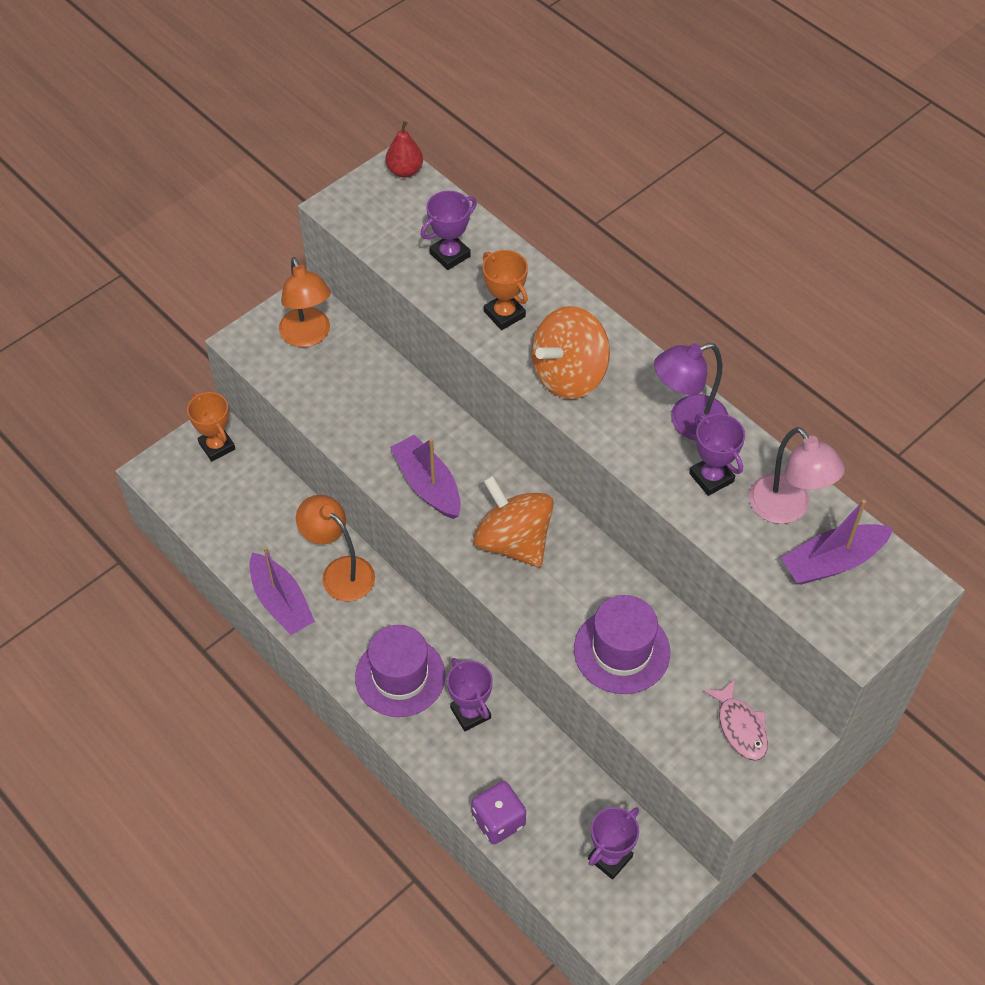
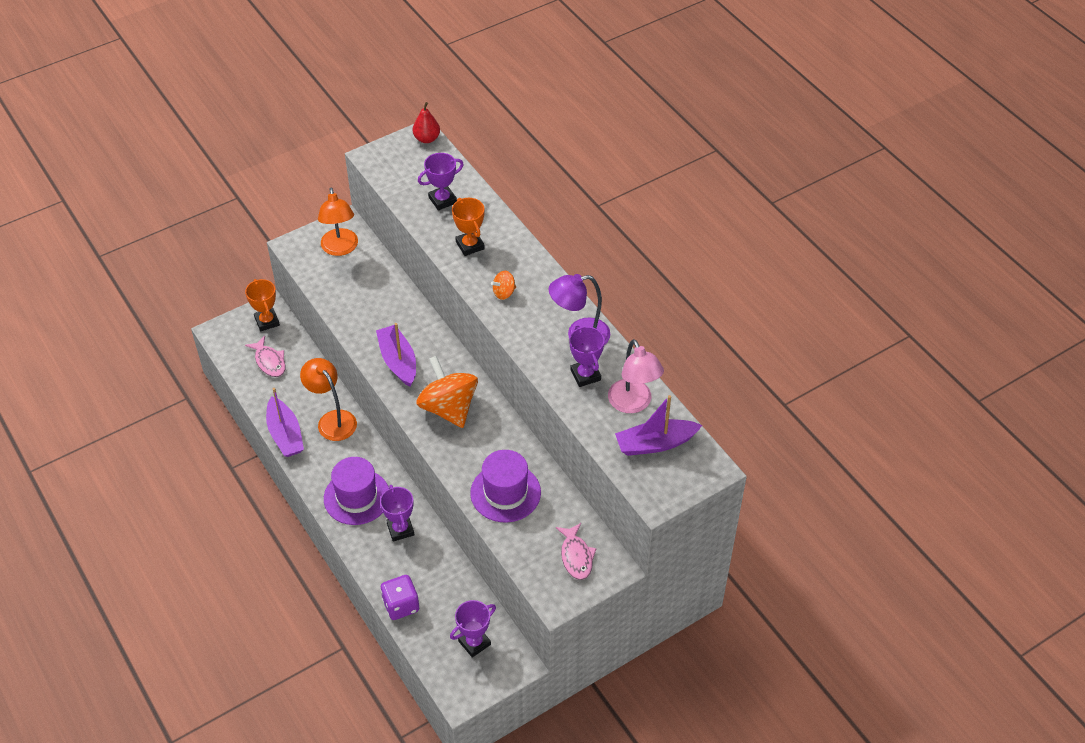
camera: 10 degrees right, 5 degrees down
orange spinning top [531,306,610,399] -> orange spinning top [491,271,516,300], size x0.44
none -> pink fish [245,336,286,377]

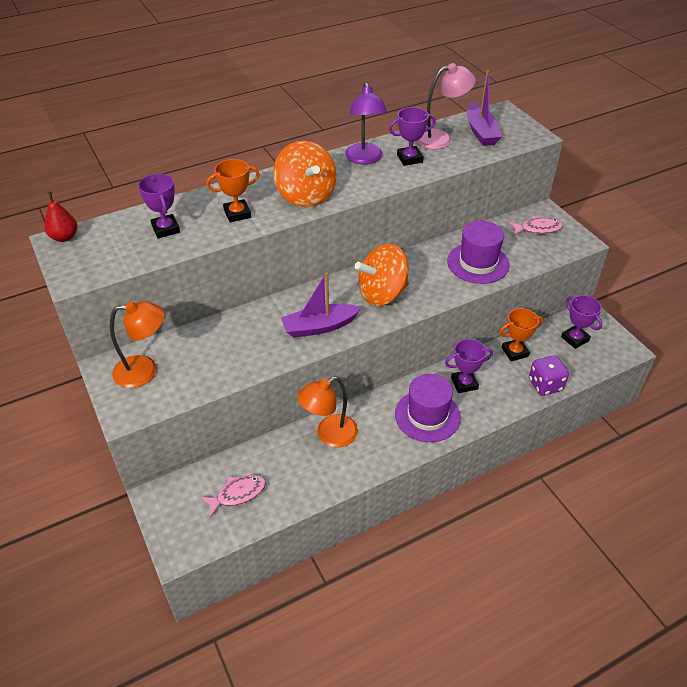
camera: 85 degrees left, 5 degrees down
orange trophy [245,279,280,331] -> orange trophy moved to [499,308,543,361]
purple boat [266,388,304,457] -> none
orange spinning top [491,271,516,300] -> orange spinning top [274,141,337,207], size x2.26

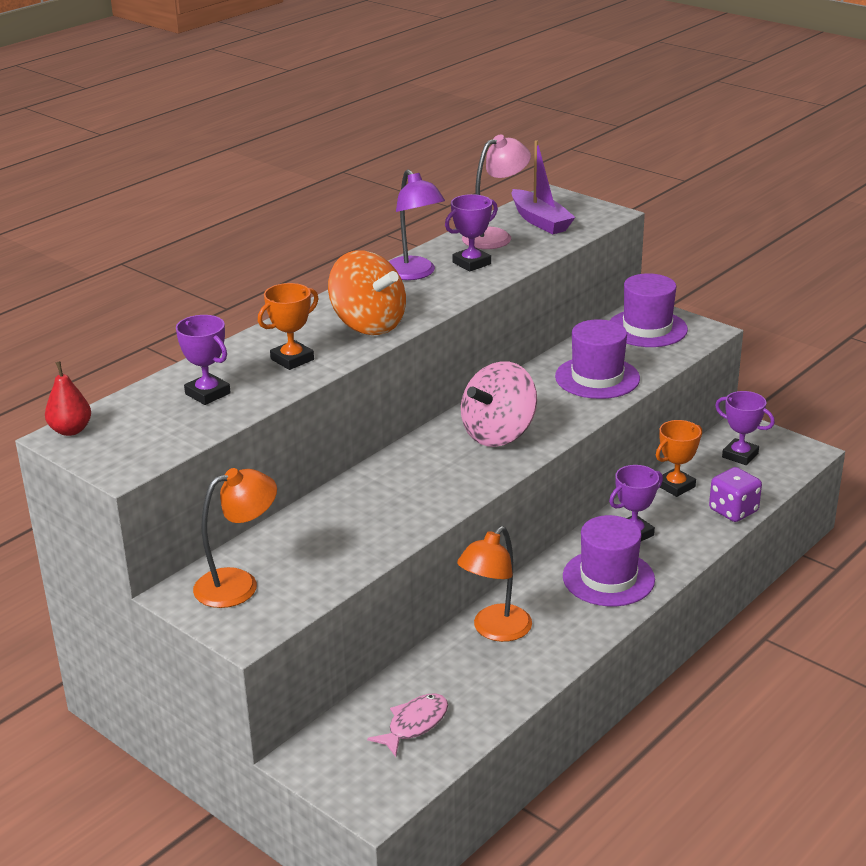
camera: 20 degrees left, 15 degrees down
purple boat [281,272,361,338] -> none
orange spinning top [355,243,409,306] -> pink spinning top [461,361,537,447]
pink fish [508,216,563,236] -> purple hat [609,273,688,347]

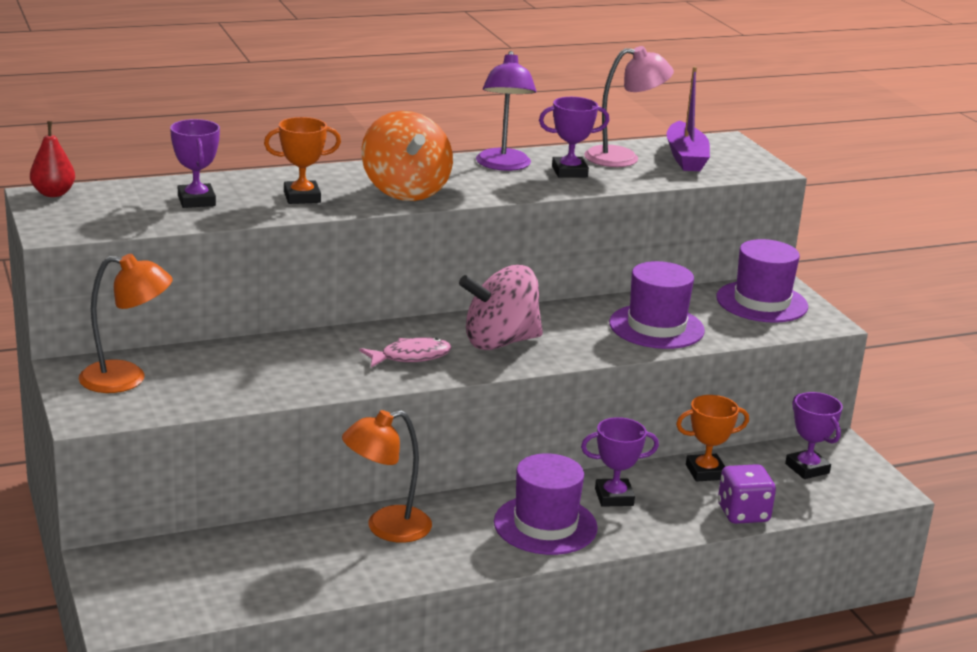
camera: 25 degrees right, 5 degrees down
pink fish [367,694,448,757] -> pink fish moved to [359,337,452,368]

